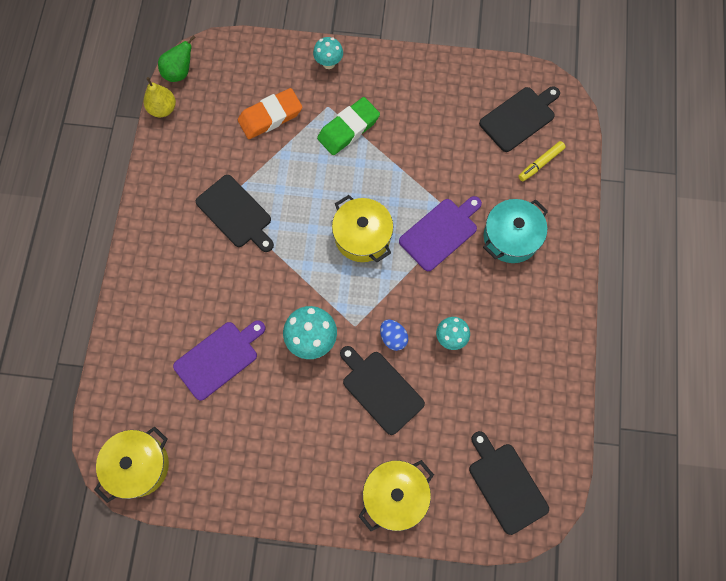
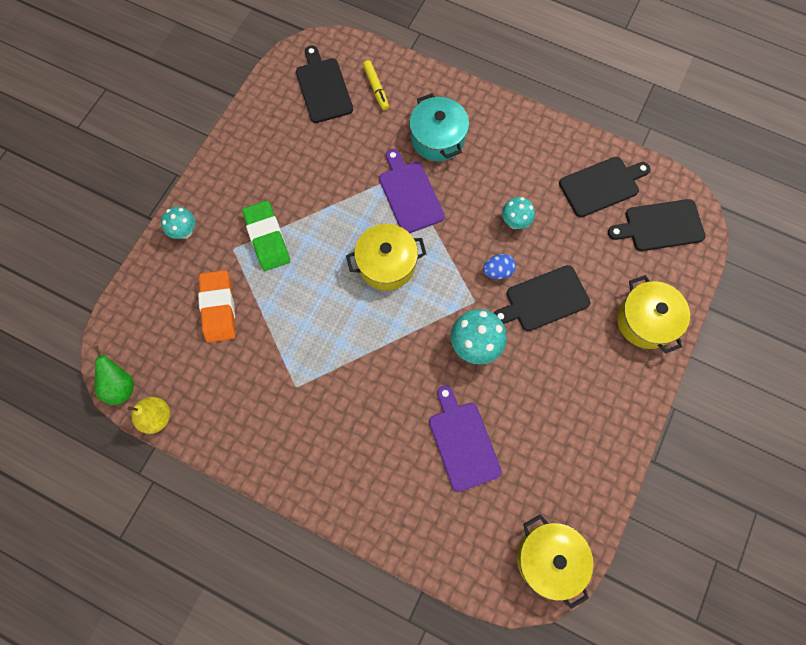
camera: 70 degrees left, 0 degrees up
black cutting board [196,175,274,252] -> black cutting board moved to [559,157,651,217]

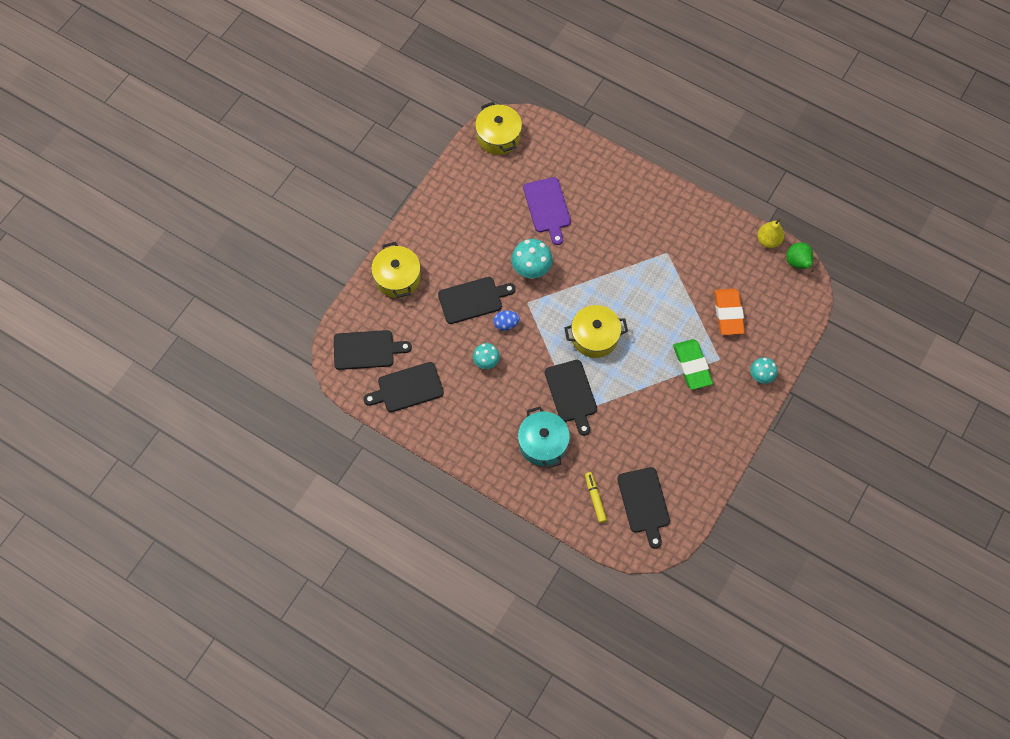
camera: 175 degrees left, 5 degrees down
purple cutting board [379,149,445,233] -> black cutting board [545,360,597,436]

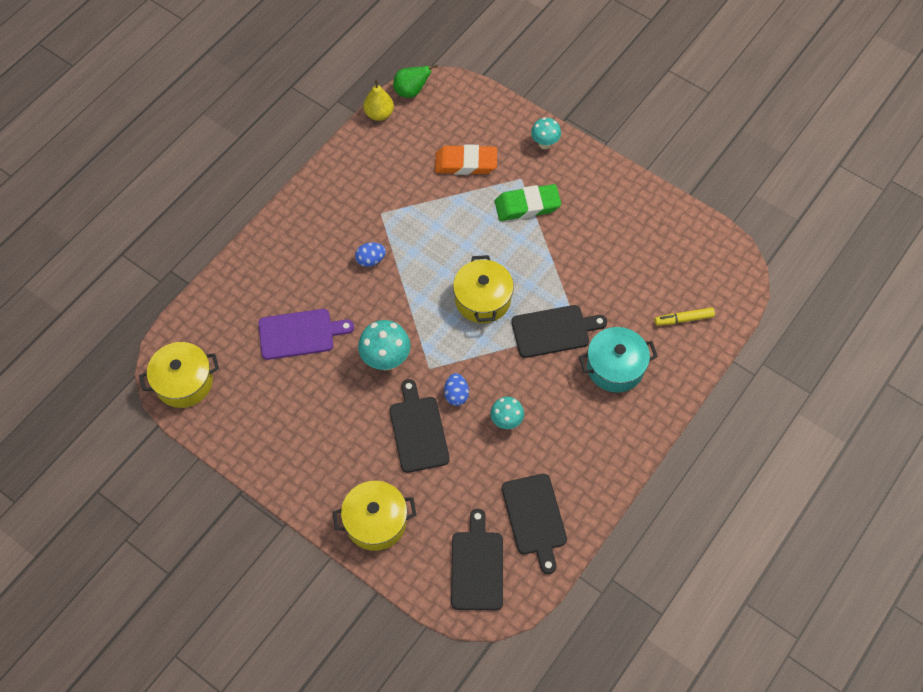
camera: 85 degrees left, 5 degrees down
black cutting board [617,467,670,549] -> none
none -> blue egg [355,242,386,267]

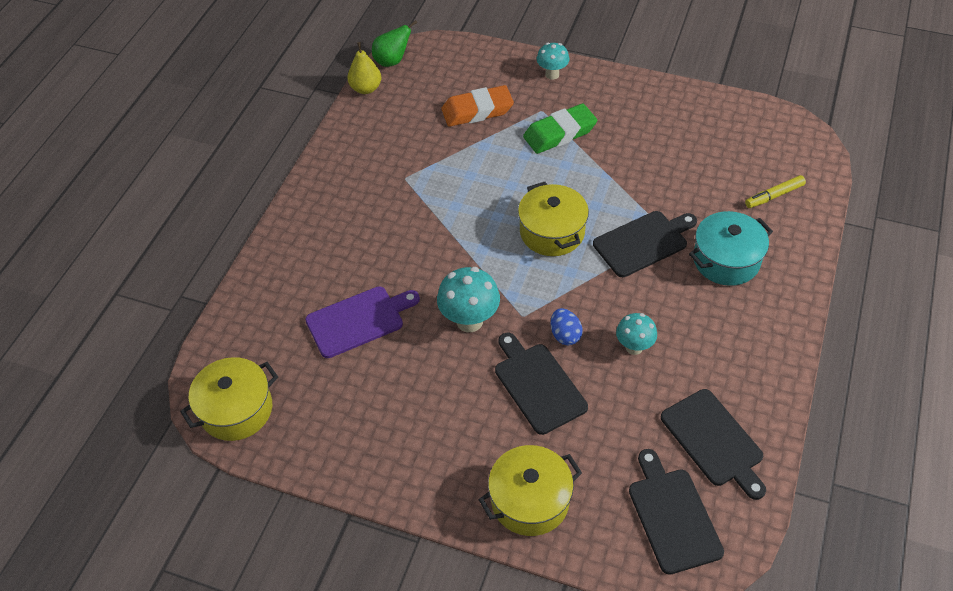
camera: 15 degrees left, 10 degrees down
blue egg [355,242,386,267] -> none

